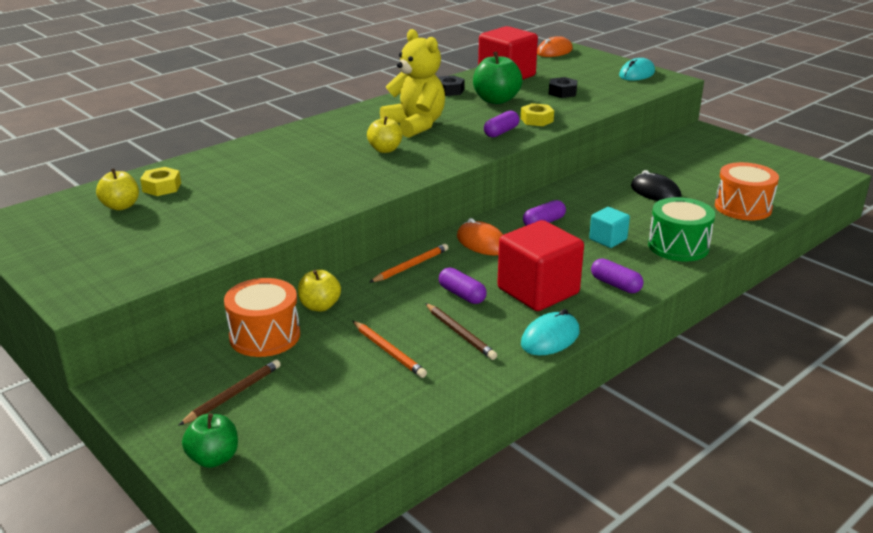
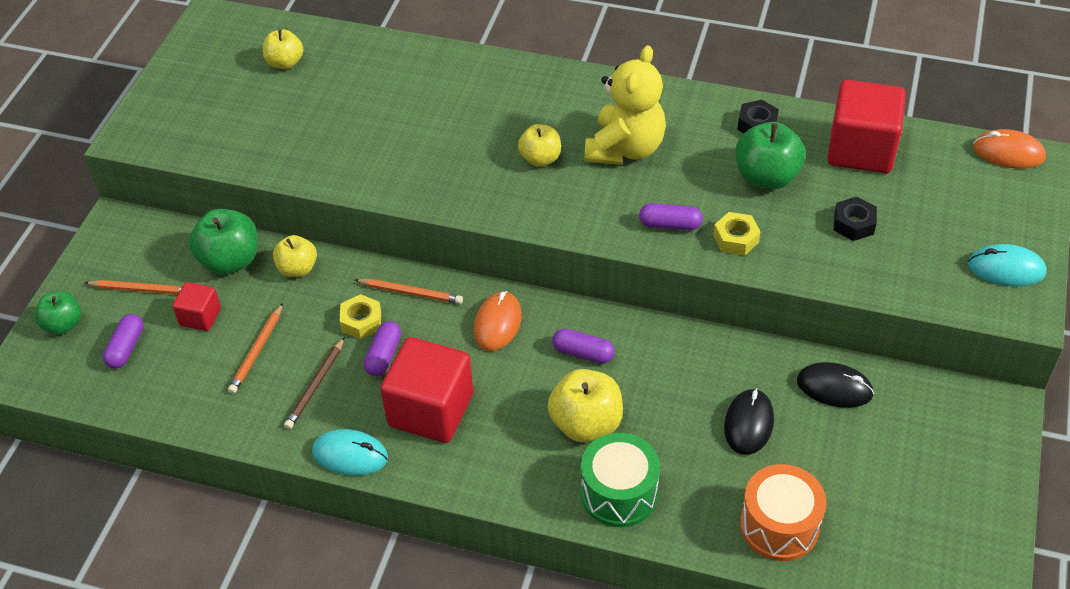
camera: 60 degrees right, 20 degrees up
yellow nut [140,167,181,196] -> yellow nut moved to [339,294,381,339]
brown pencil [178,359,281,426] -> orange pencil [85,280,183,295]
orange drum [224,278,300,357] -> green apple [189,209,258,274]
turquoise cube [589,207,630,248] -> yellow apple [548,369,623,442]
purple capsule [591,258,644,293] -> purple capsule moved to [103,314,144,369]
none -> red cube [172,282,221,331]
none -> black mouse [797,362,874,408]

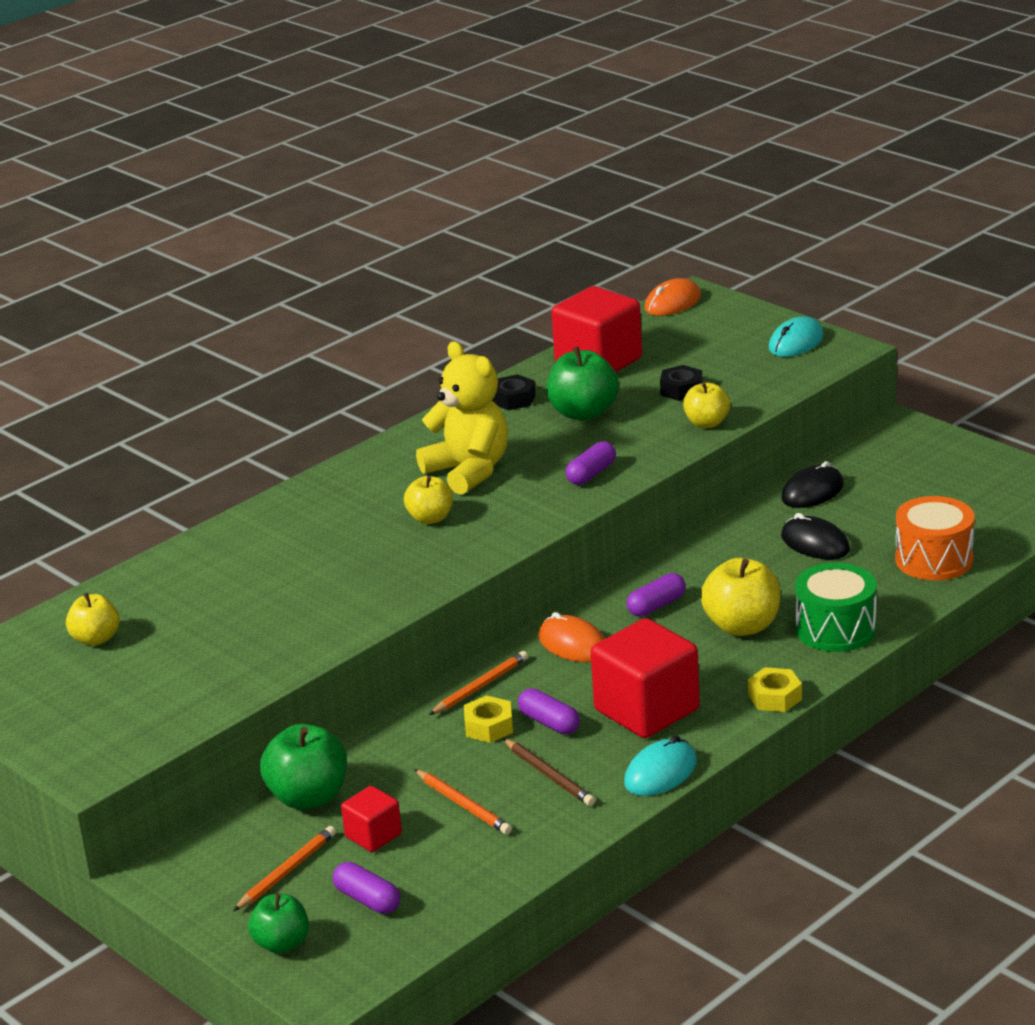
camera: 60 degrees left, 20 degrees down
yellow apple [273,235,317,277] -> yellow apple moved to [683,382,730,428]
yellow nut [713,212,761,256] -> yellow nut moved to [748,667,802,712]

